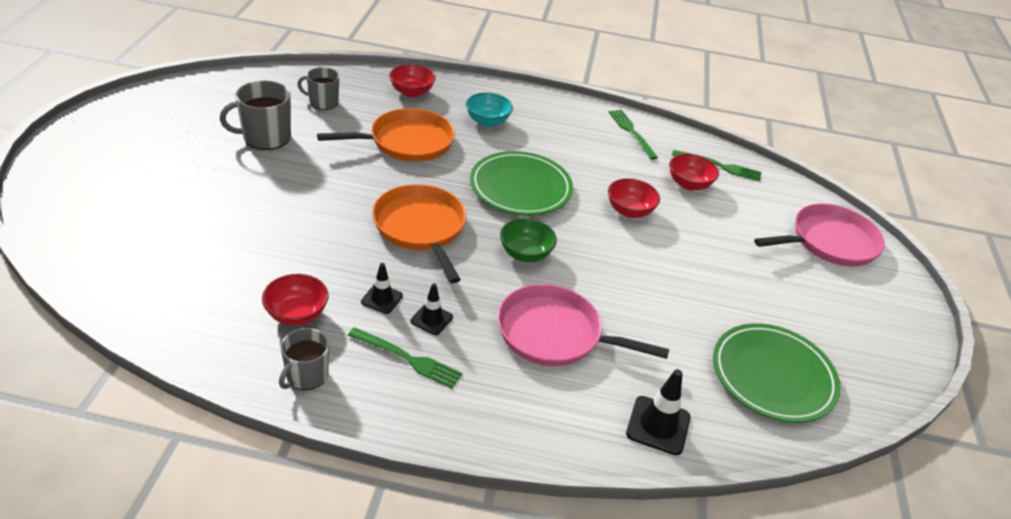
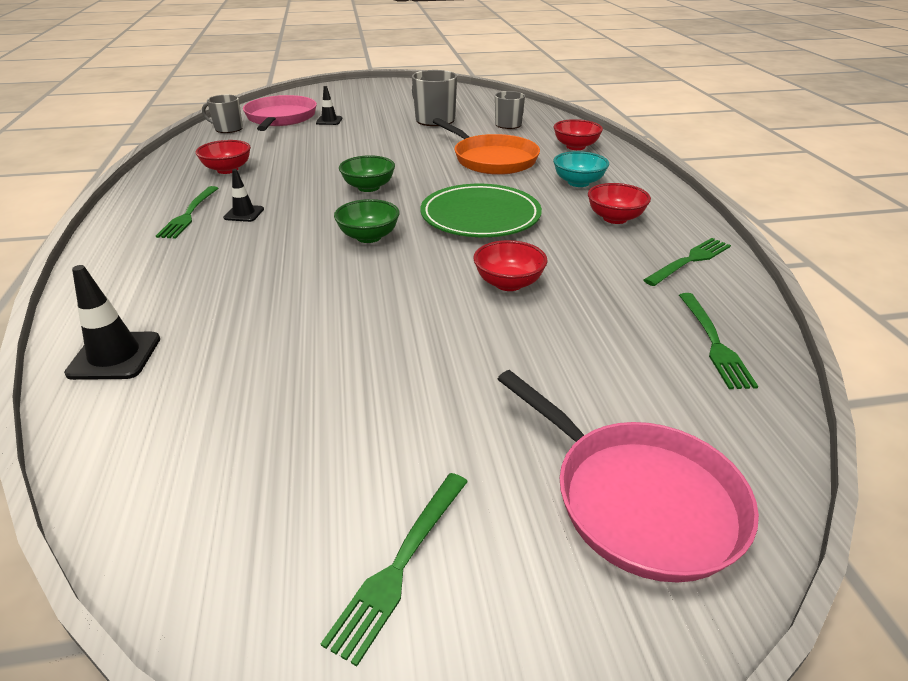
camera: 75 degrees right, 5 degrees down
grey mug [279,328,329,390] -> grey mug moved to [202,95,243,133]
black traffic cone [361,263,403,314] -> black traffic cone moved to [316,86,342,125]
orange pan [372,184,466,283] -> green bowl [339,155,395,192]
pink pan [497,284,669,366] -> pink pan moved to [243,95,317,131]
red bowl [669,154,719,191] -> red bowl moved to [588,183,651,224]
green plate [713,323,841,423] -> none
none -> green fork [321,473,468,667]

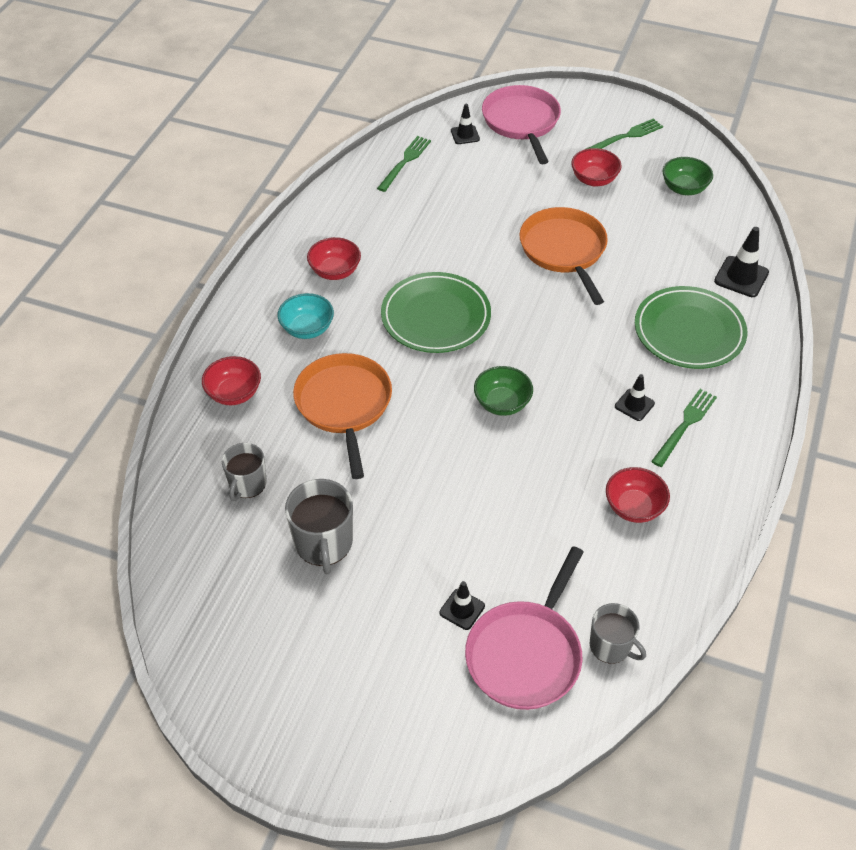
camera: 150 degrees left, 15 degrees up
green bowl [334,199,400,243] -> green bowl moved to [662,157,713,195]
red bowl [473,240,548,291] -> red bowl moved to [571,148,622,186]
green fork [644,238,731,286] -> none
none -> black traffic cone [451,104,480,144]
none -> orange pan [519,207,608,305]
none -> green plate [635,286,747,369]

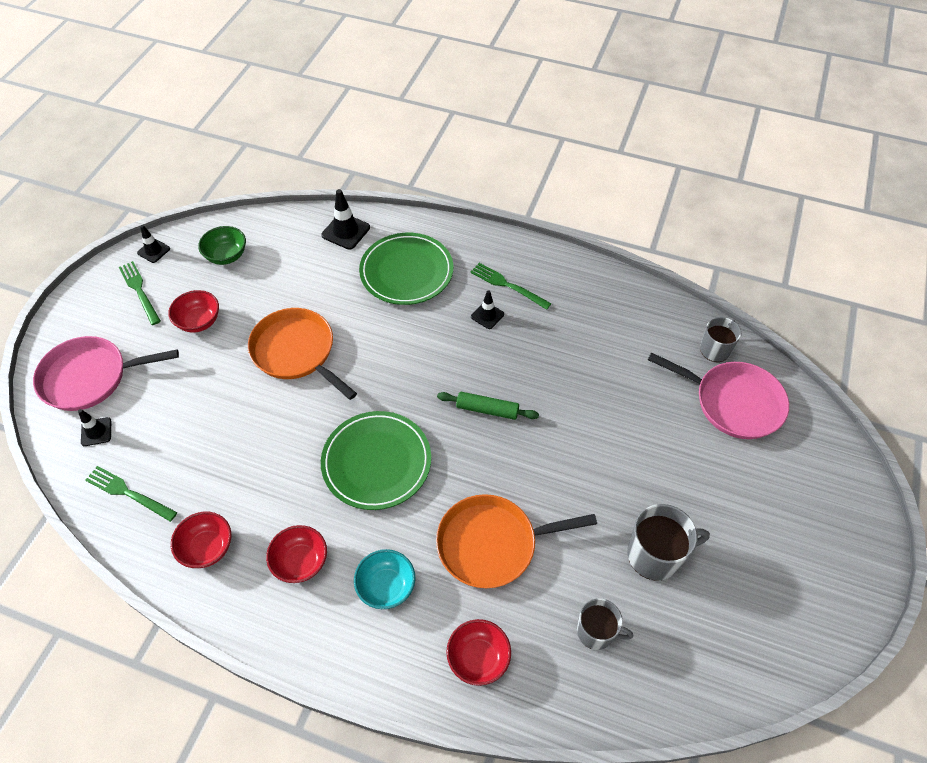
camera: 90 degrees left, 5 degrees up
black traffic cone [439,581,485,630] -> black traffic cone moved to [137,225,170,263]
green bowl [474,366,533,416] -> green rolling pin [437,392,539,420]
orange pan [519,207,608,305] -> orange pan turned 60 degrees clockwise [248,308,357,400]
red bowl [606,467,670,523] -> red bowl moved to [171,512,231,568]

